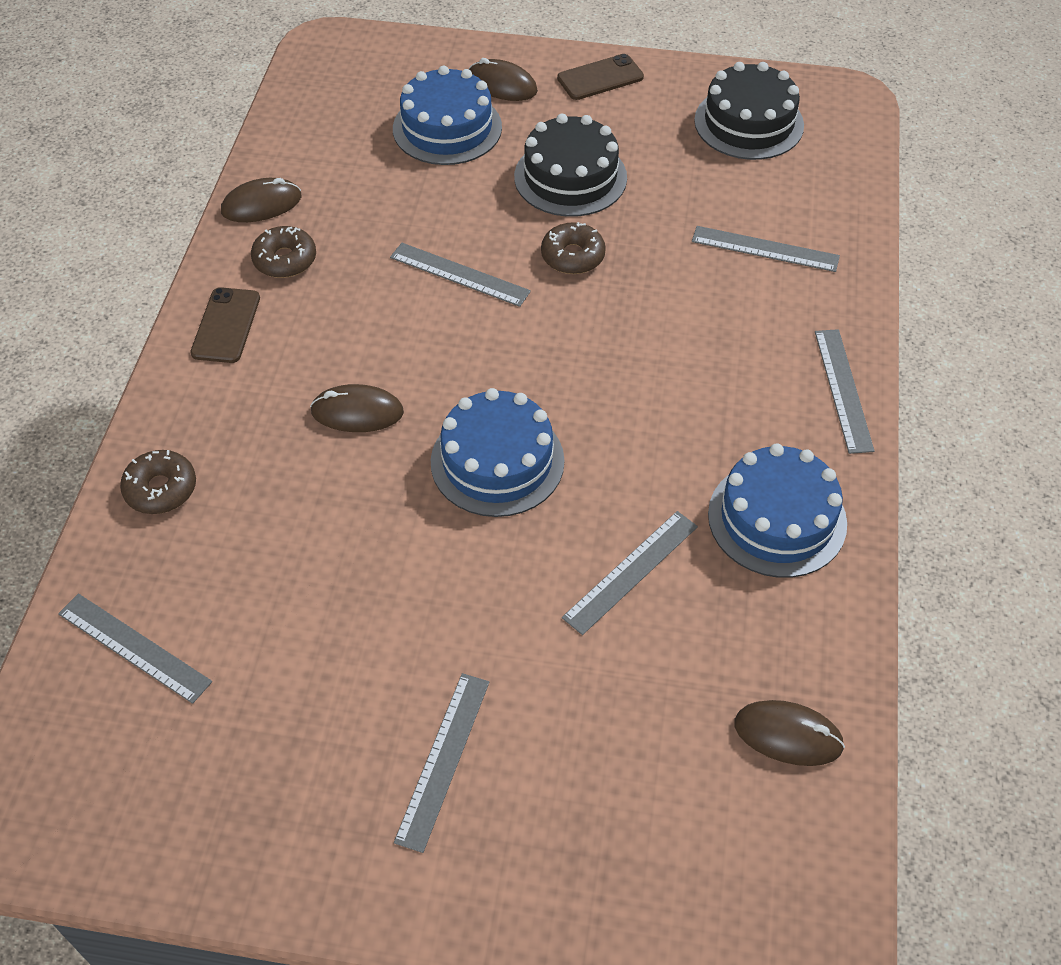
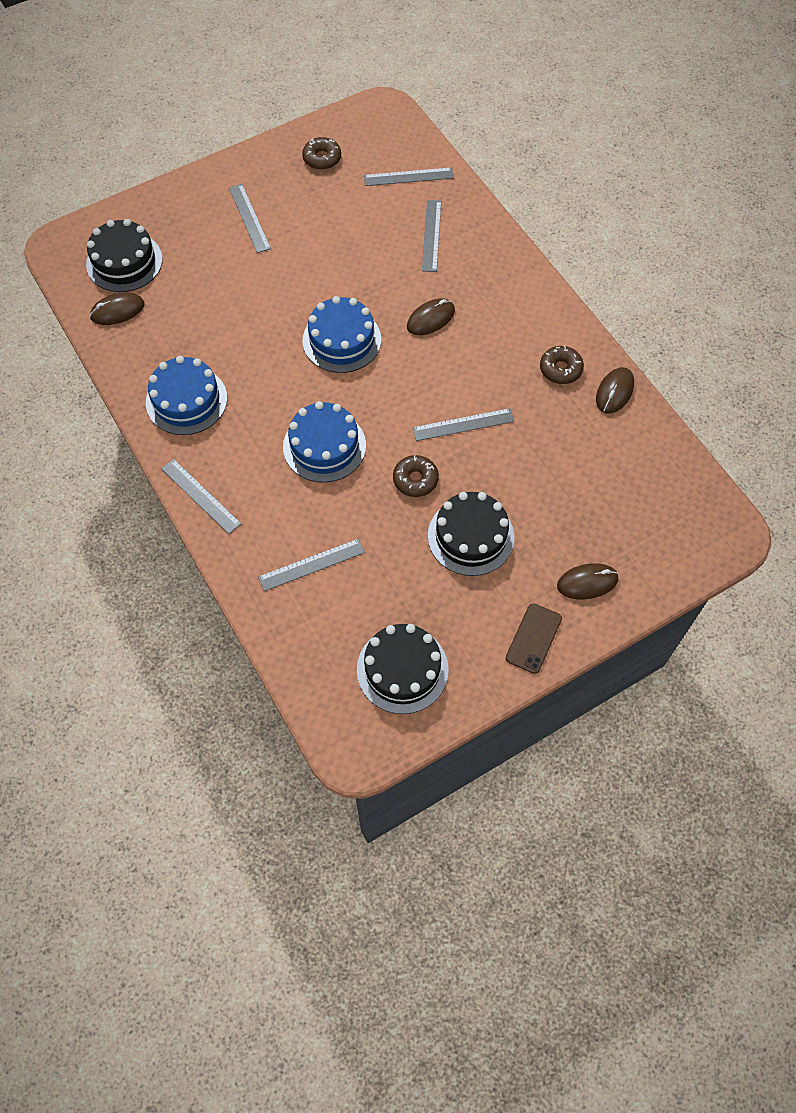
camera: 140 degrees right, 10 degrees up
brown donut [120,450,196,514] -> brown donut moved to [302,137,341,170]
brown phone [190,287,260,363] -> none
blue cake [393,65,502,165] -> blue cake moved to [283,401,366,483]
grey ruler [562,511,698,635] -> grey ruler moved to [422,200,441,272]
none -> black cake [86,219,163,292]

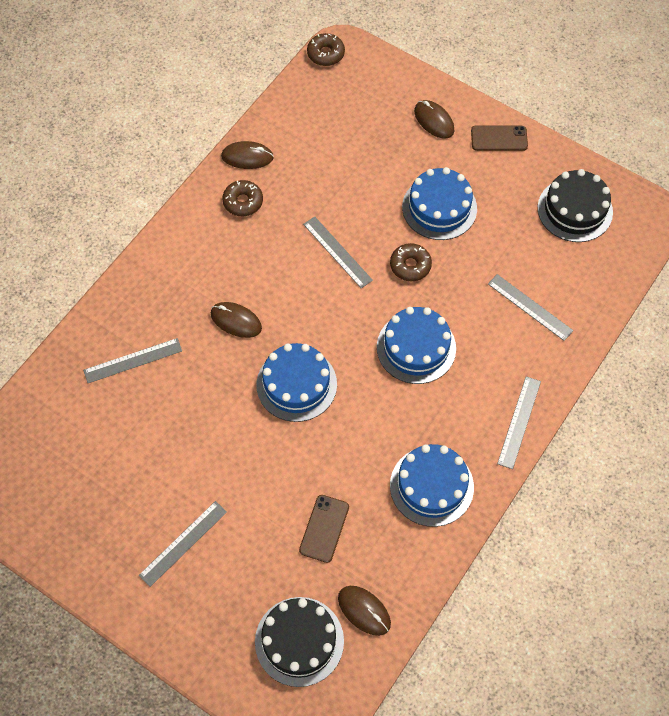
camera: 115 degrees left, 0 degrees up
brown donut [302,137,341,170] -> brown donut moved to [307,33,345,66]
grey ruler [364,167,454,186] -> none
black cake [428,492,514,576] -> blue cake [402,167,477,240]
none -> brown phone [299,495,349,563]

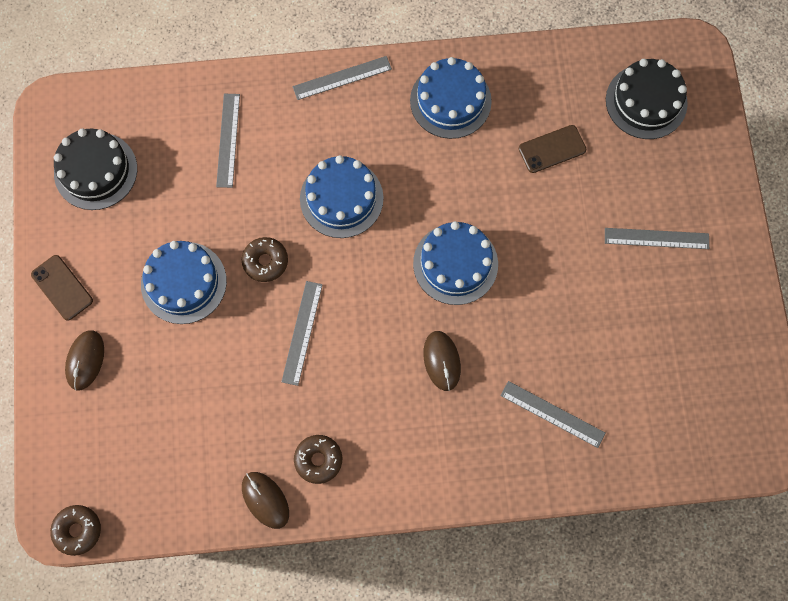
camera: 130 degrees left, 10 degrees up
brown mouse [338,586,391,636] -> none

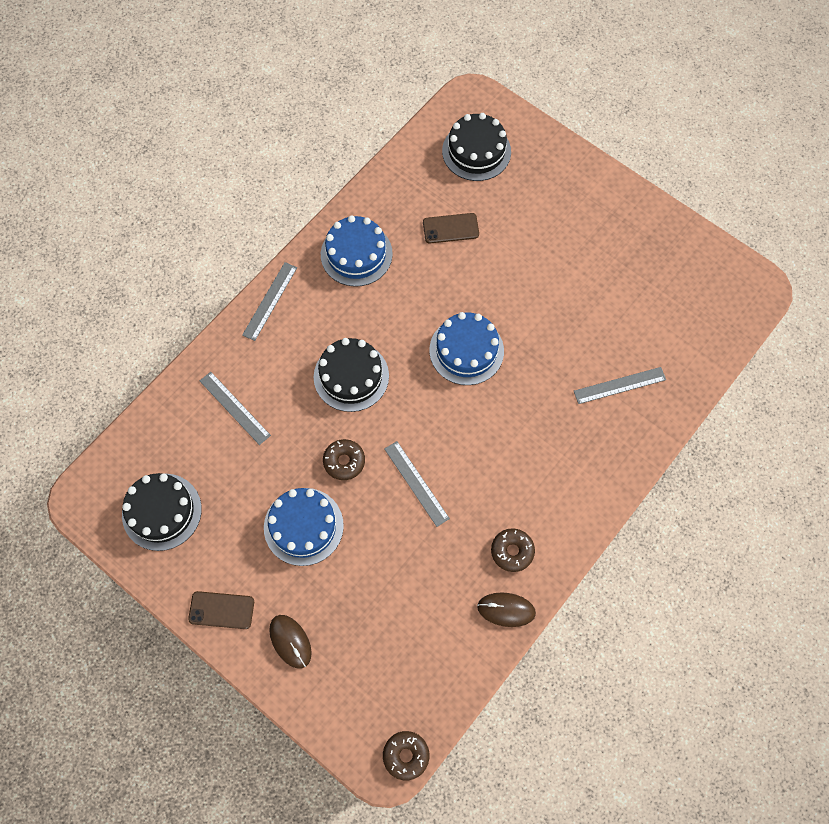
camera: 45 degrees left, 5 degrees down
blue cake [300,155,384,238] -> black cake [314,338,389,412]
brown mouse [423,331,461,391] -> none
brown phone [519,125,586,173] -> brown phone turned 60 degrees clockwise [423,213,479,244]
grey ruler [605,228,709,249] -> none

